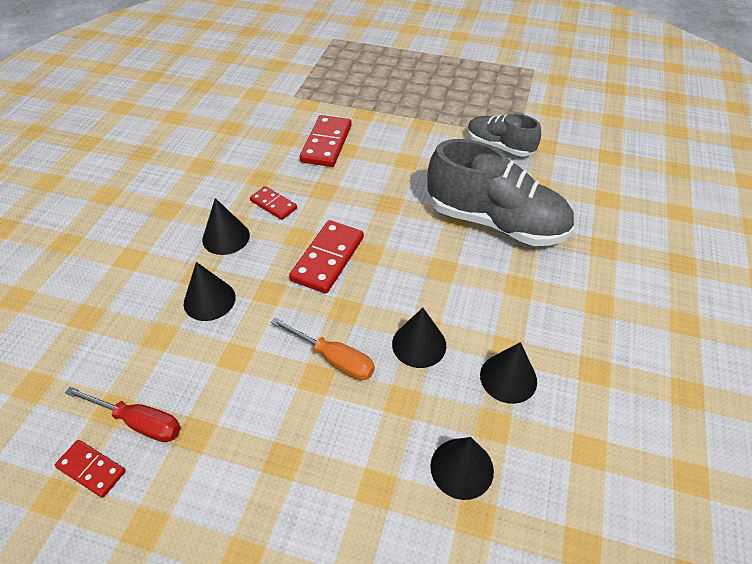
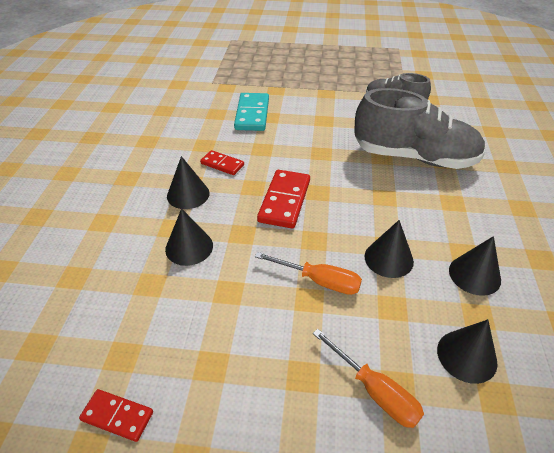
camera: 10 degrees left, 5 degrees down
red screwdriver [65,387,181,442] -> none
red domino [300,115,352,167] -> turquoise domino [234,93,269,131]
none -> orange screwdriver [312,329,424,428]

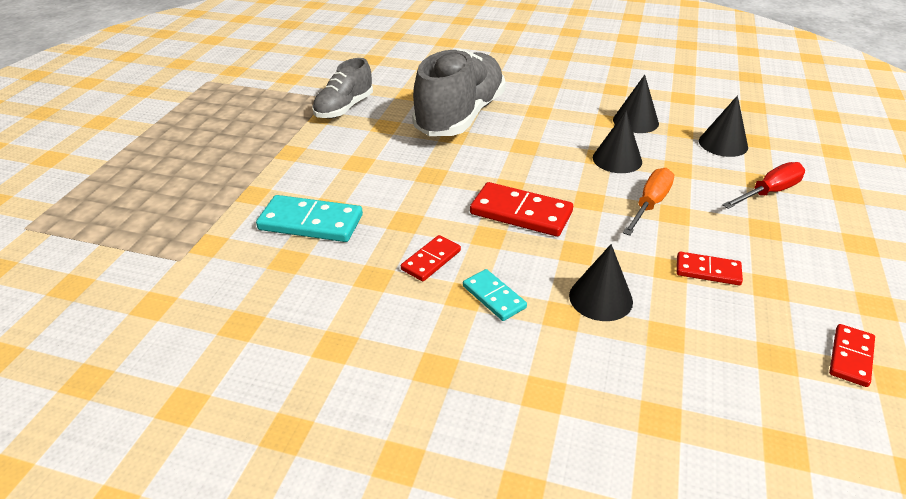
camera: 80 degrees left, 5 degrees down
black cone [167,156,210,209] -> turquoise domino [463,269,527,321]
orange screwdriver [312,329,424,428] -> red screwdriver [722,162,805,209]
none -> red domino [677,252,743,285]

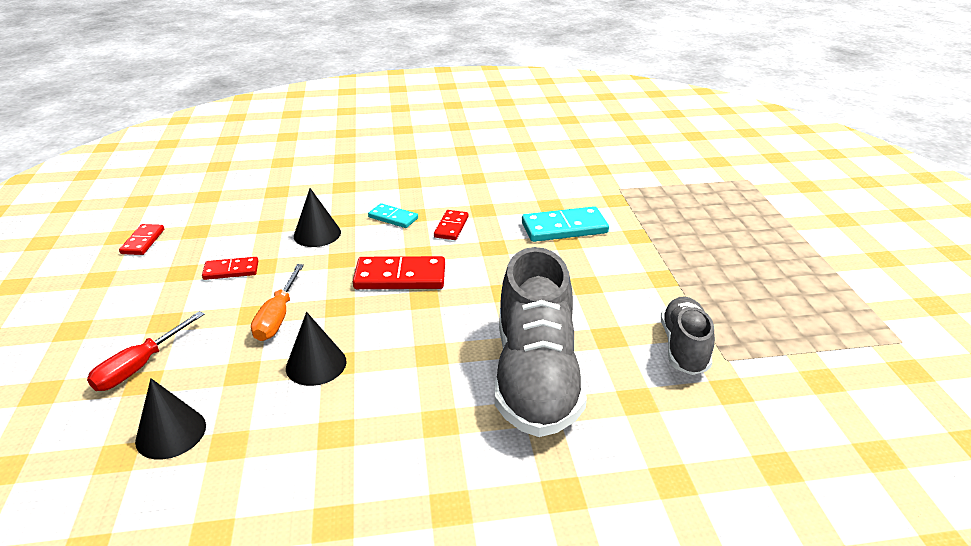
camera: 155 degrees right, 5 degrees down
black cone [613,75,659,133] -> none

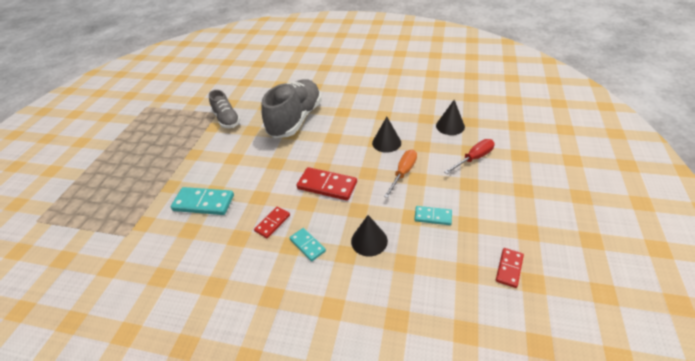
camera: 155 degrees left, 10 degrees up
red domino [202,257,258,280] -> turquoise domino [414,206,452,225]
grey shoe [661,297,715,375] -> grey shoe turned 60 degrees counterclockwise [209,90,241,128]

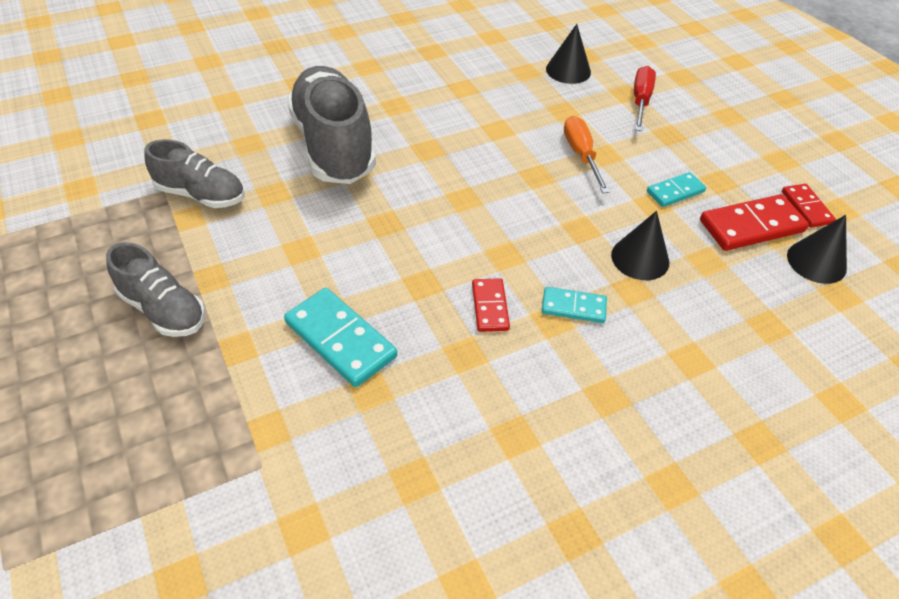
camera: 45 degrees left, 5 degrees up
turquoise domino [171,187,234,215] -> turquoise domino turned 75 degrees clockwise [284,288,397,387]
red domino [296,167,357,201] -> red domino moved to [700,194,809,251]
black cone [372,117,401,153] -> black cone moved to [787,215,847,284]
none -> grey shoe [106,242,205,337]

